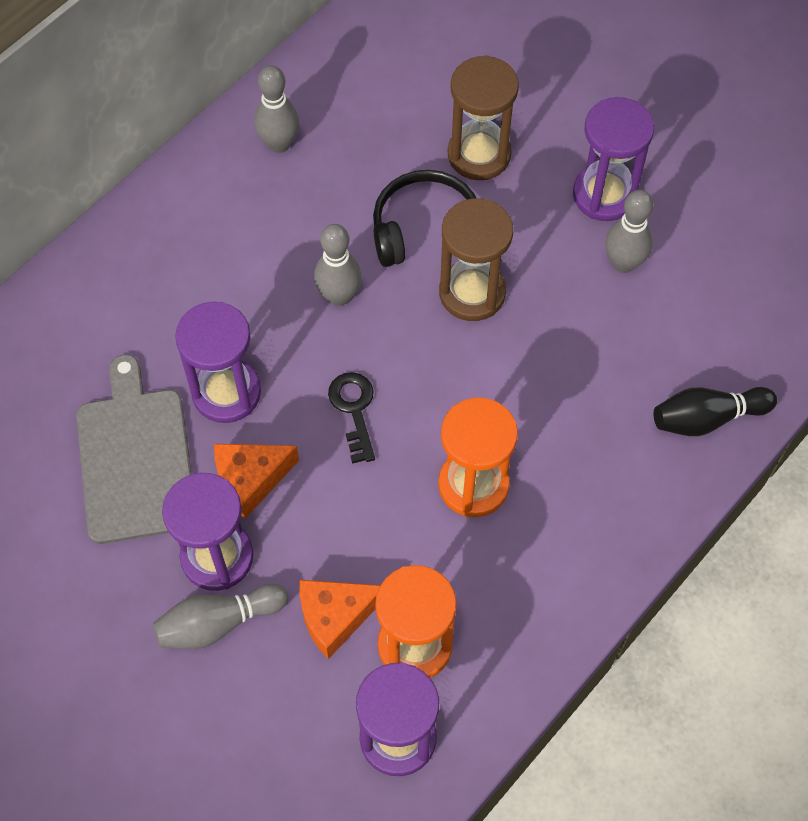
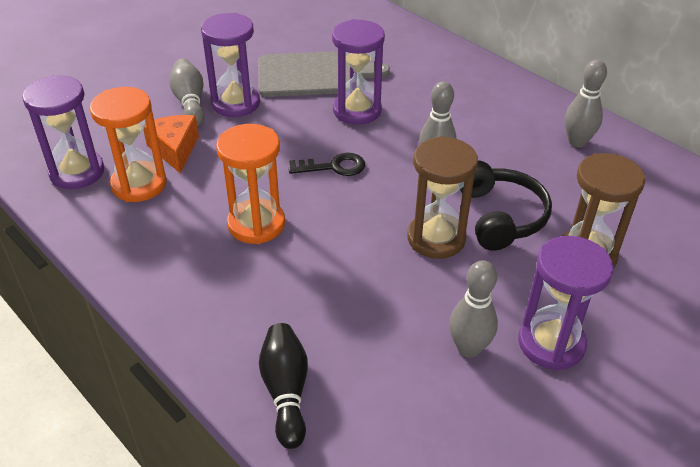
camera: 95 degrees right, 20 degrees down
orange cheese [214,444,299,519] -> none

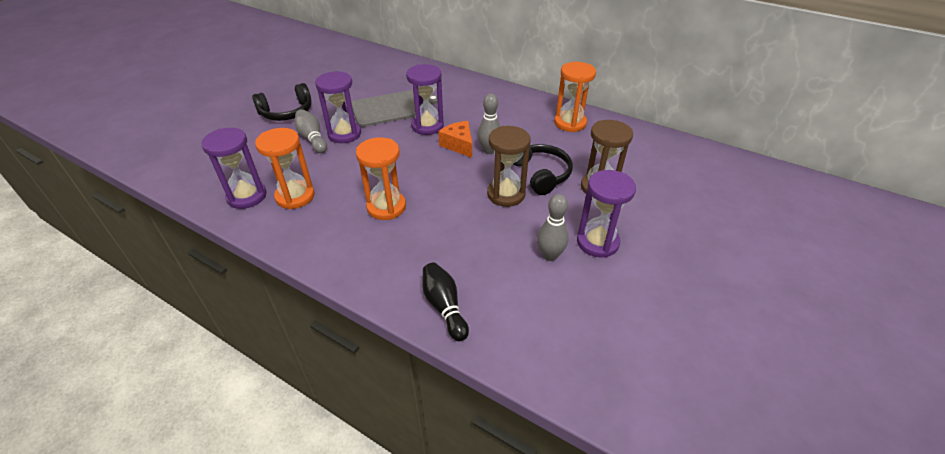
camera: 15 degrees left, 0 degrees up
orange cheese [144,115,199,173] -> orange cheese moved to [438,121,472,158]
black key [289,153,365,176] -> none
grey bowling pin [565,60,607,147] -> orange hourglass [554,62,596,132]
none -> black headphones [252,83,312,121]

